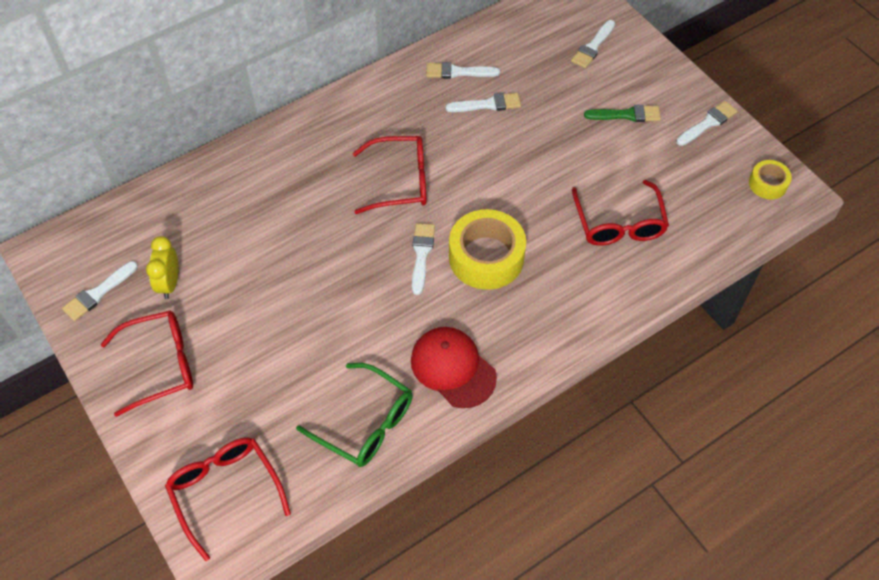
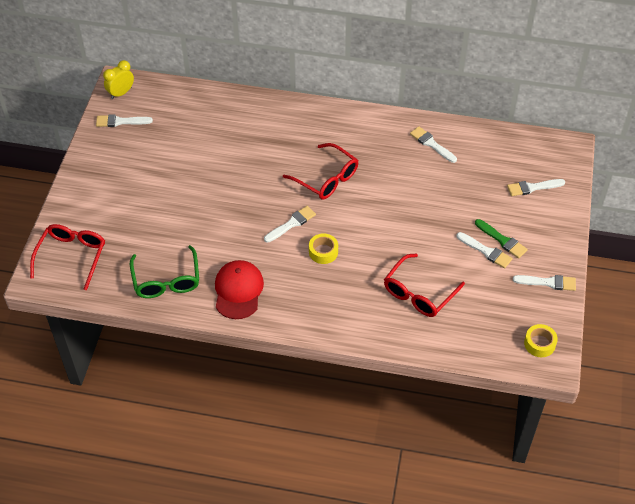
camera: 45 degrees right, 5 degrees down
red glasses [101,310,193,417] -> none
yellow clock [146,236,178,299] -> yellow clock moved to [103,60,134,99]
white brush [446,93,521,112] -> white brush moved to [456,232,513,268]
yellow tape [449,209,526,290] -> yellow tape [309,233,338,264], size x0.53

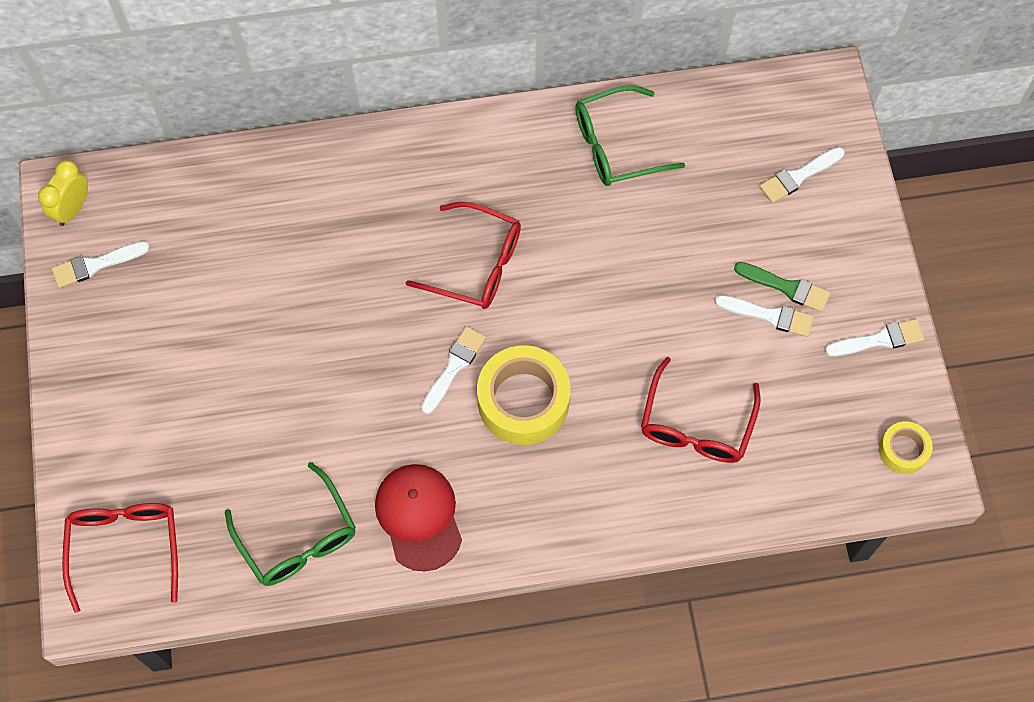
camera: 20 degrees left, 15 degrees up
yellow tape [309,233,338,264] -> yellow tape [477,345,570,445], size x1.90
white brush [410,126,457,163] -> green glasses [575,85,685,186]

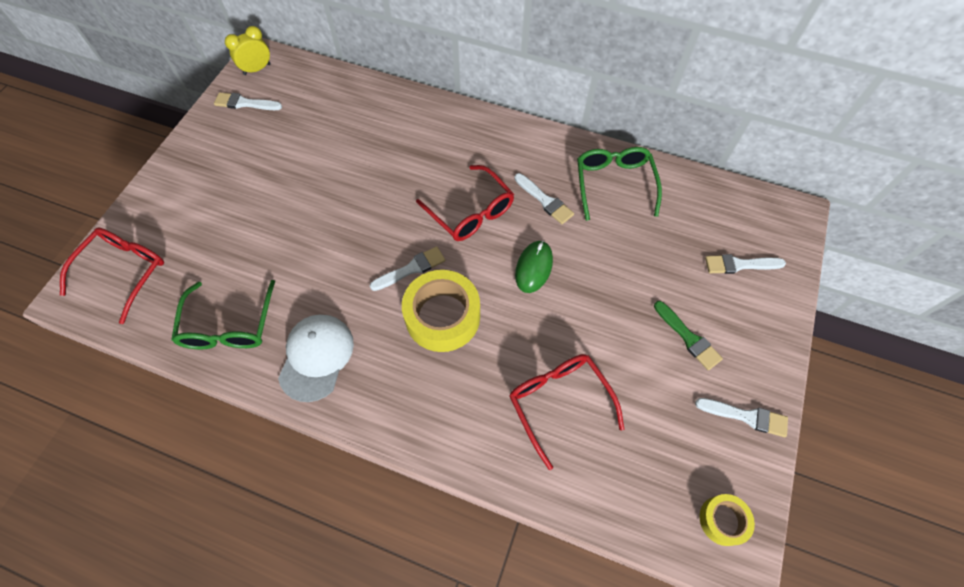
camera: 30 degrees right, 5 degrees down
red cap [375,464,462,572] -> white cap [278,315,354,402]
green glasses [575,85,685,186] -> green glasses turned 75 degrees clockwise [577,147,662,221]
red glasses [641,357,761,463] -> red glasses turned 105 degrees clockwise [509,354,624,470]
white brush [715,295,814,337] -> white brush moved to [515,173,574,224]
none -> green mouse [515,241,553,293]

